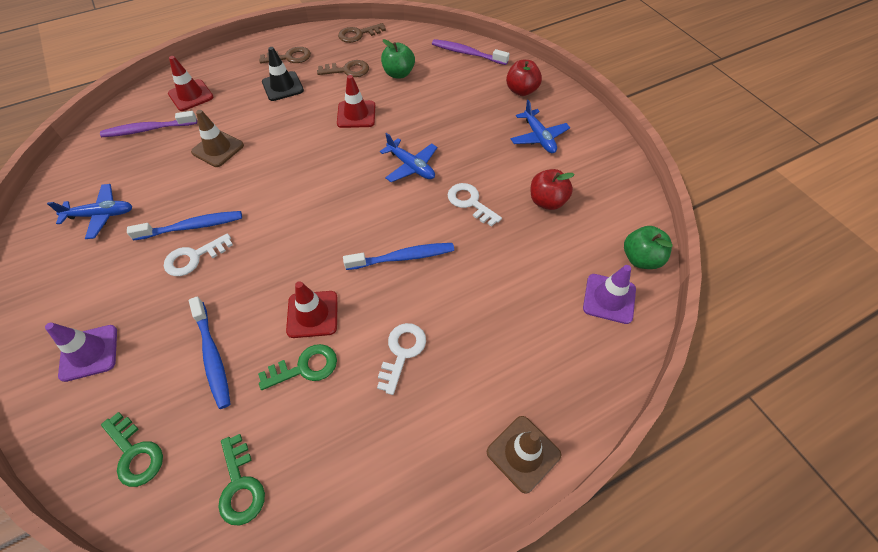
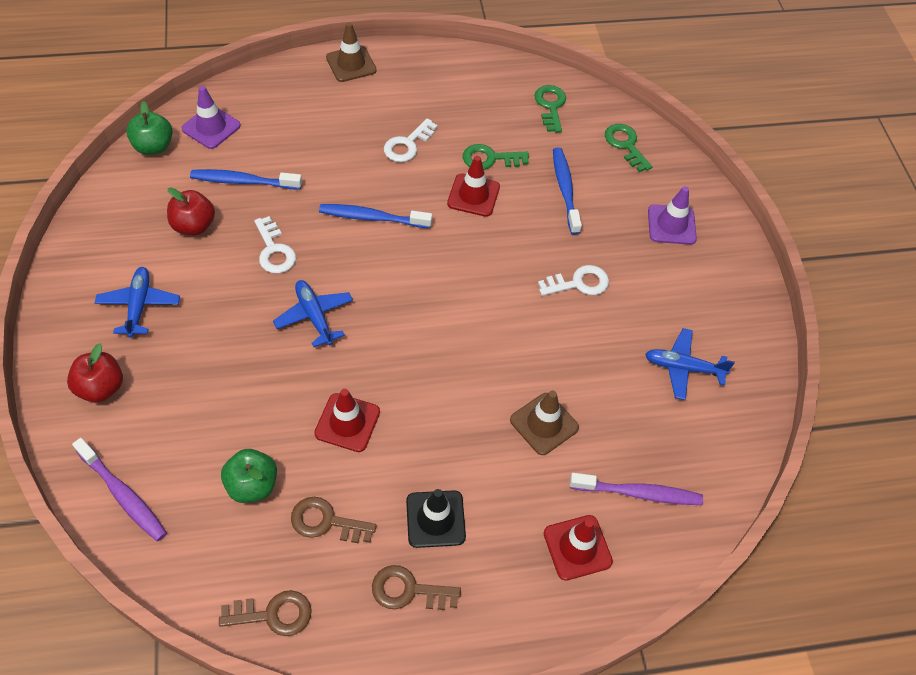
camera: 165 degrees left, 0 degrees up
blue toothbrush [127,211,242,240] -> blue toothbrush moved to [190,169,302,190]

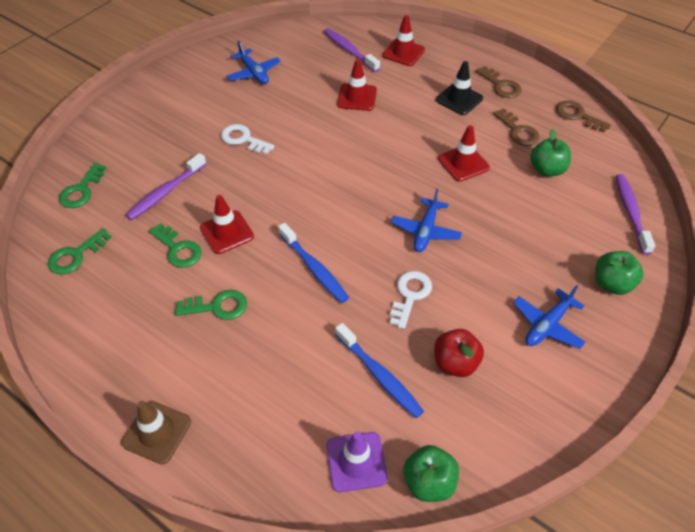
camera: 130 degrees left, 5 degrees down
red apple [67,344,123,403] -> green apple [595,251,643,295]
white key [384,118,438,162] -> green key [175,290,247,320]
brown traffic cone [510,390,579,455] -> red traffic cone [337,59,377,111]
blue toothbrush [553,147,582,235] -> purple toothbrush [126,153,206,220]
purple traffic cone [648,186,697,245] -> none

